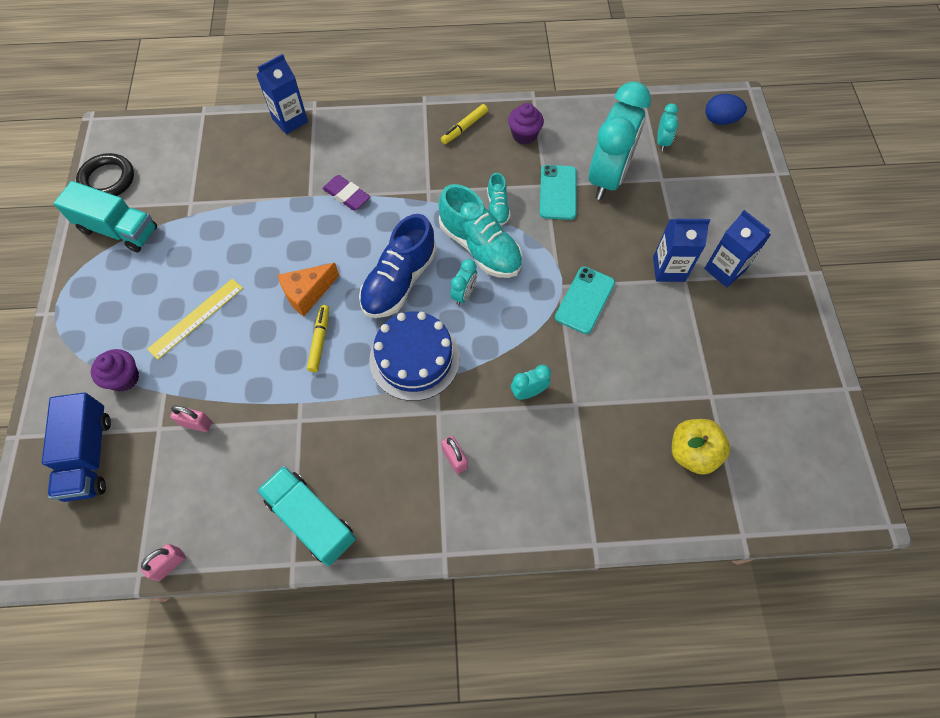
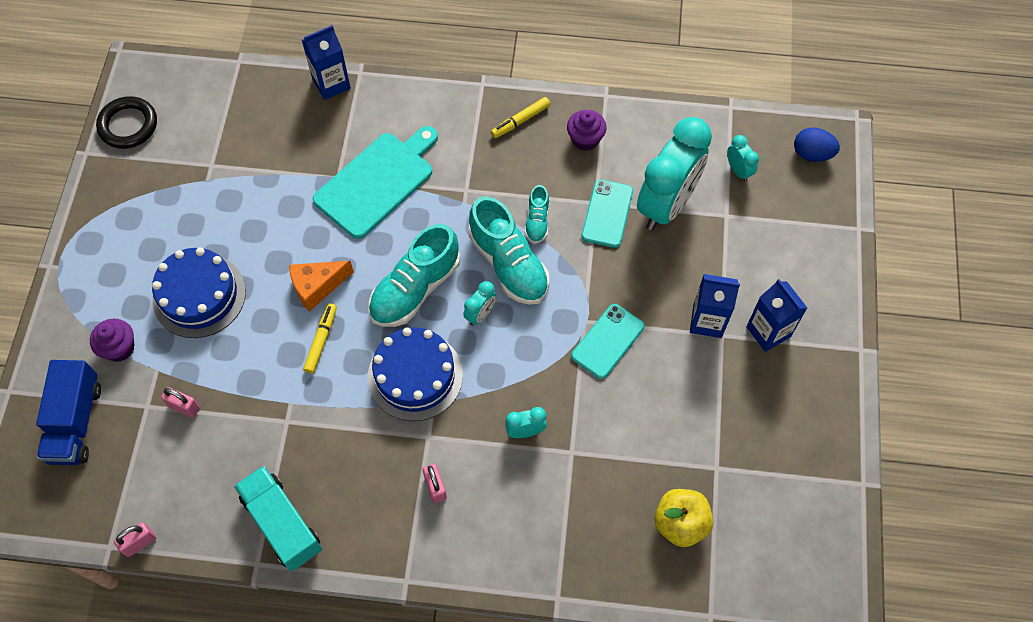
camera: 10 degrees right, 0 degrees up
turquoise truck [54,181,157,252] -> none
yellow ruler [147,279,243,360] -> blue cake [152,247,246,338]
purple eraser [322,175,370,210] -> turquoise cutting board [313,126,438,239]
blue shoe [359,214,437,318] -> turquoise shoe [369,224,460,327]
turquoise clock [657,103,678,151] -> turquoise clock turned 45 degrees counterclockwise [727,135,759,182]

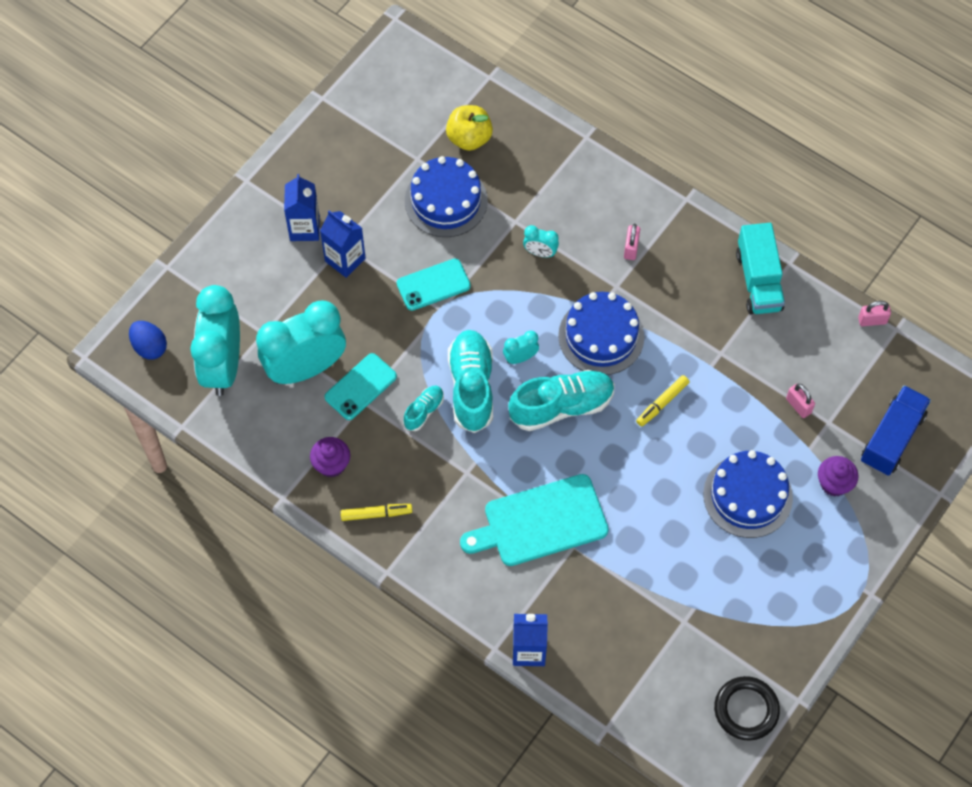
camera: 150 degrees left, 0 degrees up
orange cheese [289,261,354,312] -> none
turquoise clock [727,135,759,182] -> turquoise clock [190,285,240,396], size x2.40
none -> blue cake [405,156,488,237]

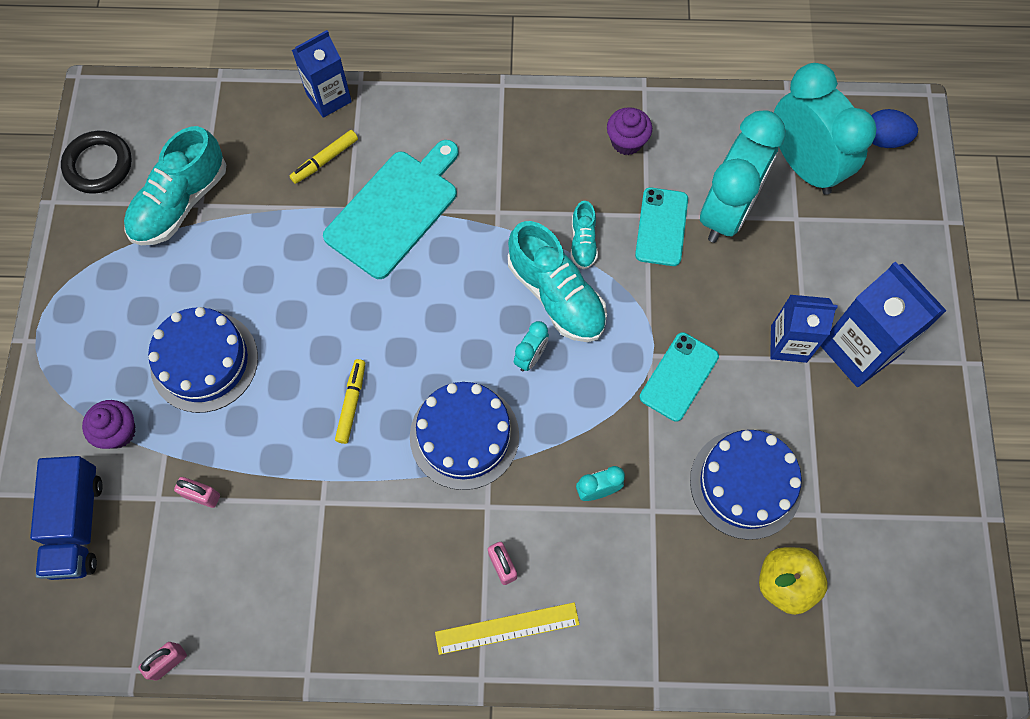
camera: 145 degrees right, 5 degrees up
blue carton [284,174,320,241] -> blue carton [821,261,947,387], size x1.54
yellow marker [341,504,412,521] -> yellow marker moved to [290,130,358,184]
turquoise shoe [508,370,615,431] -> turquoise shoe moved to [124,126,226,245]
turquoise truck [736,223,785,314] -> none
none -> yellow ruler [435,602,579,655]

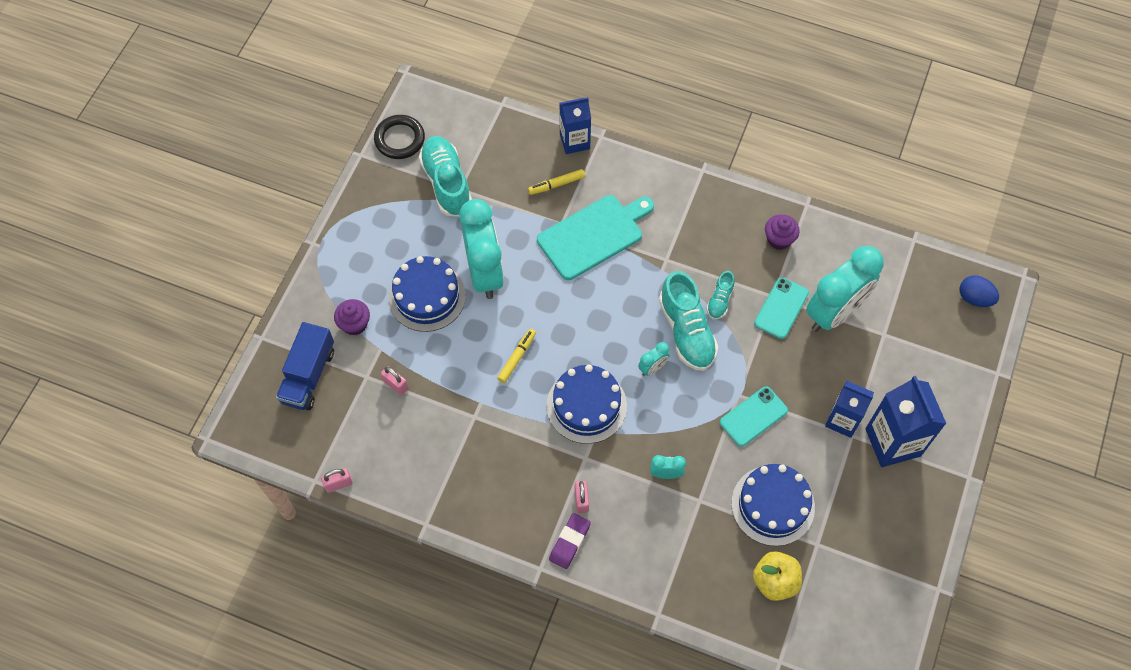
camera: 20 degrees right, 5 degrees down
turquoise shoe [124,126,226,245] -> turquoise shoe turned 105 degrees clockwise [419,136,472,217]
yellow ruler [435,602,579,655] -> purple eraser [549,513,591,569]
turquoise clock [774,63,877,195] -> turquoise clock moved to [459,199,504,299]

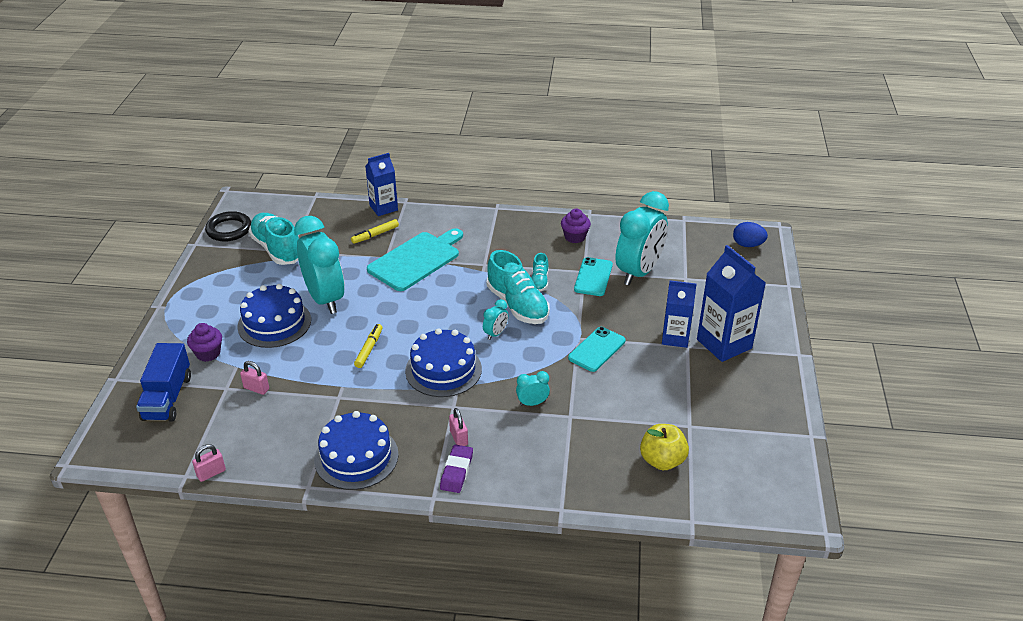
camera: 15 degrees left, 25 degrees down
blue cake [731,464,815,546] -> blue cake moved to [314,411,399,490]

